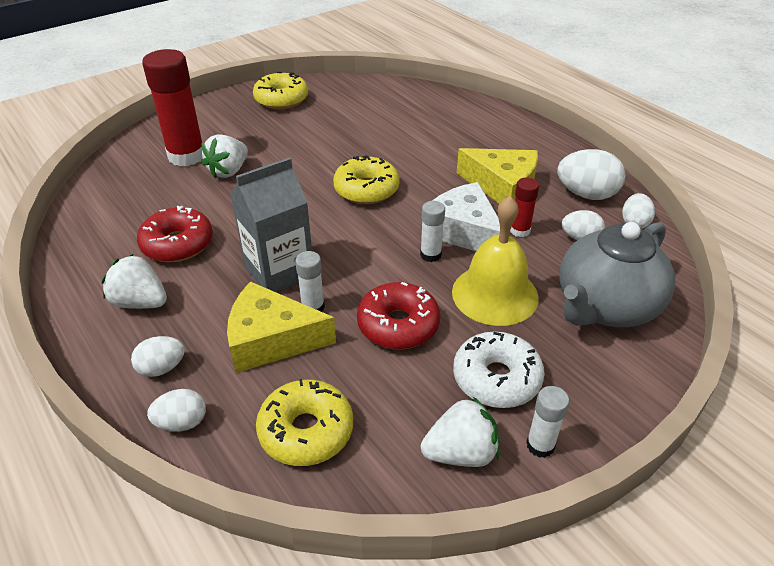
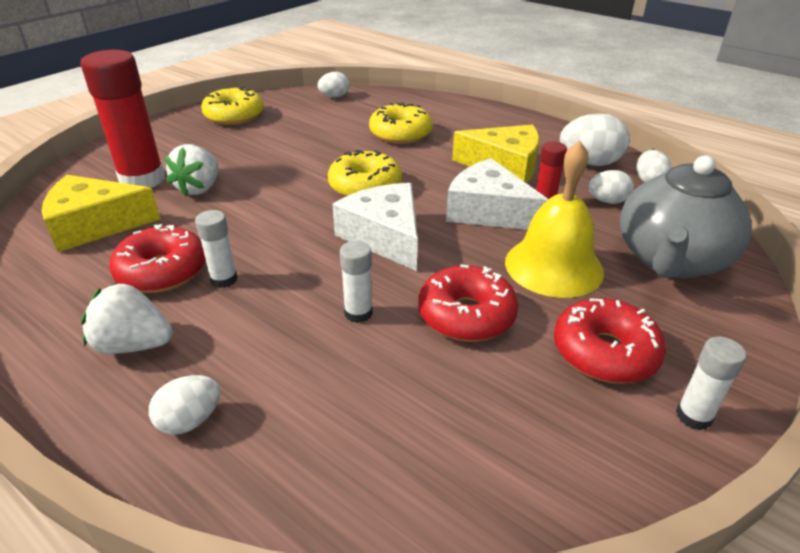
camera: 15 degrees left, 5 degrees down
white egg [147,389,206,432] -> white egg moved to [317,72,349,98]
yellow cheese [227,281,336,373] -> yellow cheese moved to [42,175,161,252]
grey carton [230,157,312,293] -> none
yellow donut [256,379,353,466] -> yellow donut moved to [369,102,433,144]
white glue stick [420,201,445,262] -> white glue stick moved to [195,210,238,288]
white strawberry [421,397,499,467] -> none
white donut [453,331,545,408] -> red donut [554,298,666,384]
none -> white cheese [332,183,418,271]

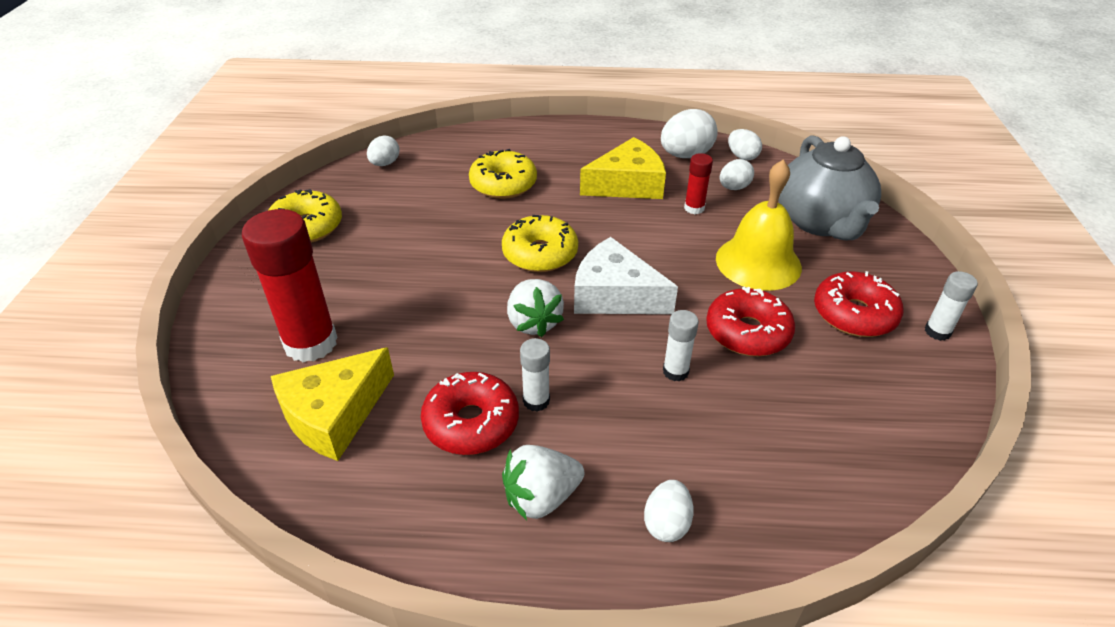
camera: 35 degrees left, 5 degrees up
white strawberry [164,144,218,197] -> white strawberry moved to [507,279,564,337]
white cheese [446,158,548,230] -> none

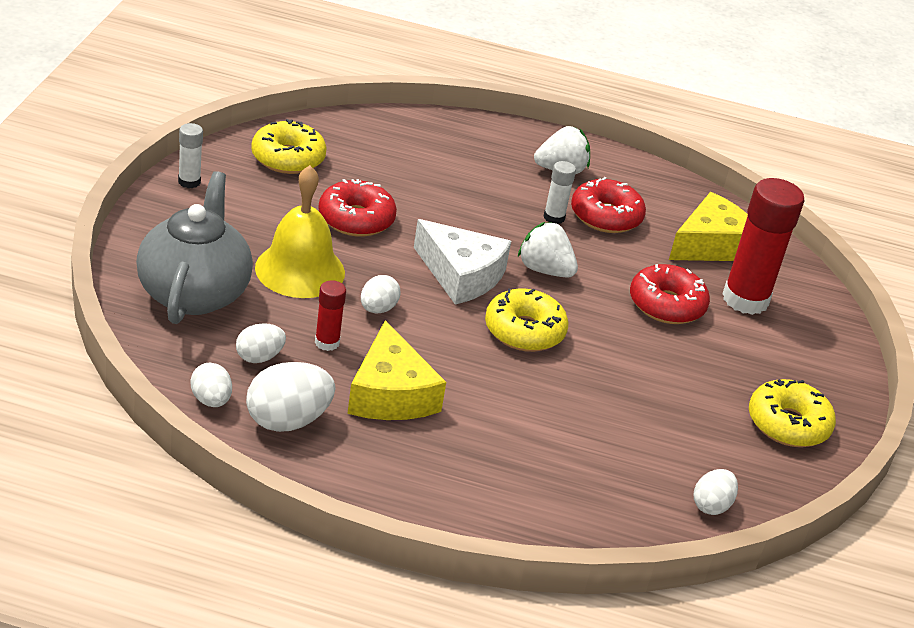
camera: 175 degrees left, 5 degrees down
yellow donut [469,149,537,199] -> yellow donut moved to [251,119,327,174]
white strawberry [507,279,564,337] -> white strawberry turned 45 degrees counterclockwise [518,222,578,278]
yellow cheese [580,137,666,199] -> yellow cheese turned 90 degrees counterclockwise [347,320,446,420]
white egg [644,480,694,542] -> white egg moved to [361,275,400,313]
white glue stick [663,310,699,381] -> none
red donut [814,271,903,337] -> red donut moved to [630,264,710,324]

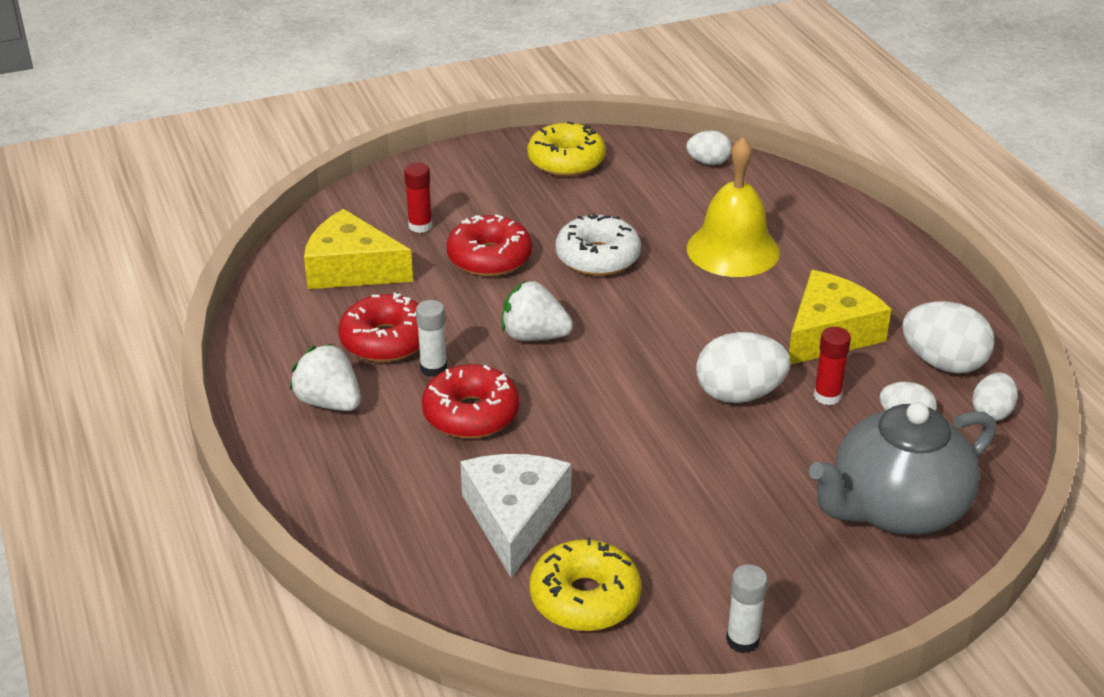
camera: 120 degrees left, 0 degrees up
yellow bell [255,165,345,298] -> yellow bell moved to [687,137,780,277]
red donut [318,179,397,237] -> red donut moved to [422,364,519,439]
white egg [361,275,400,313] -> white egg [696,332,791,403], size x1.68
white cheese [414,219,511,305] -> white cheese moved to [460,454,571,578]
yellow donut [485,288,569,352] -> none
white strawberry [518,222,578,278] -> white strawberry turned 105 degrees clockwise [502,281,573,341]
red glue stick [722,178,804,315] -> red glue stick [404,163,432,233], size x0.48
none -> white donut [556,214,641,276]

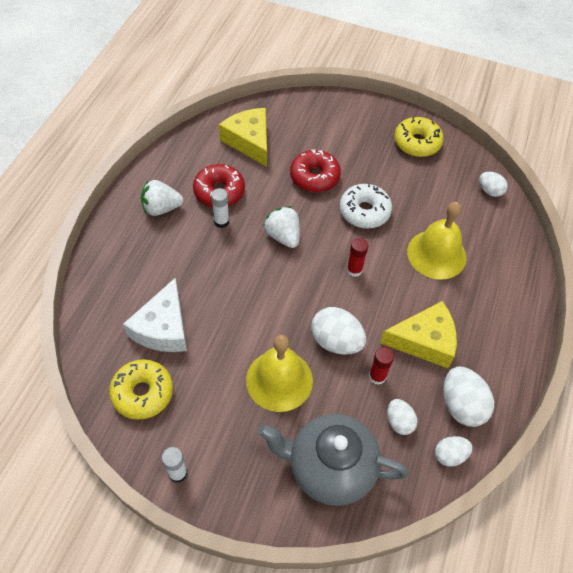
camera: 40 degrees right, 20 degrees up
white strawberry [290,344,361,411] -> white strawberry turned 90 degrees counterclockwise [141,180,183,216]
red glue stick [404,163,432,233] -> red glue stick moved to [347,238,368,277]
red donut [422,364,519,439] -> none
white cheese [460,454,571,578] -> white cheese turned 150 degrees clockwise [123,278,187,352]
none -> yellow bell [246,335,313,412]

